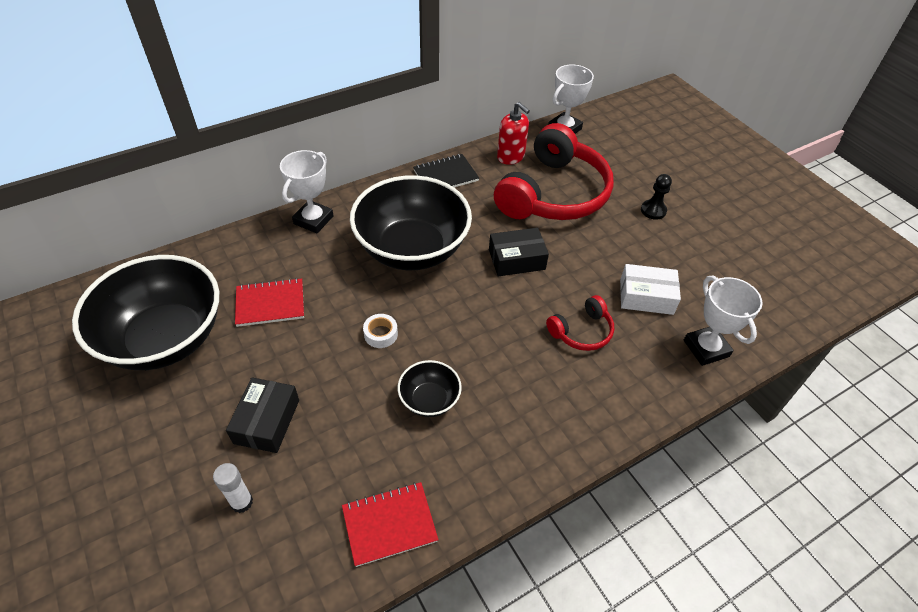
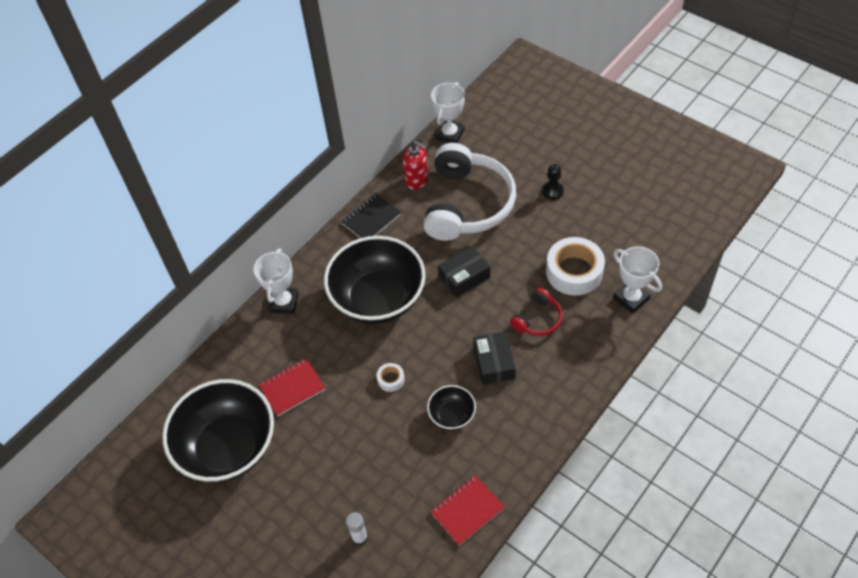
camera: 15 degrees left, 5 degrees up
black box [226,377,299,453] -> black box moved to [473,331,516,385]
red headphones [494,123,614,220] -> white headphones [423,143,516,241]
white box [620,264,681,315] -> white tape [546,237,605,296]

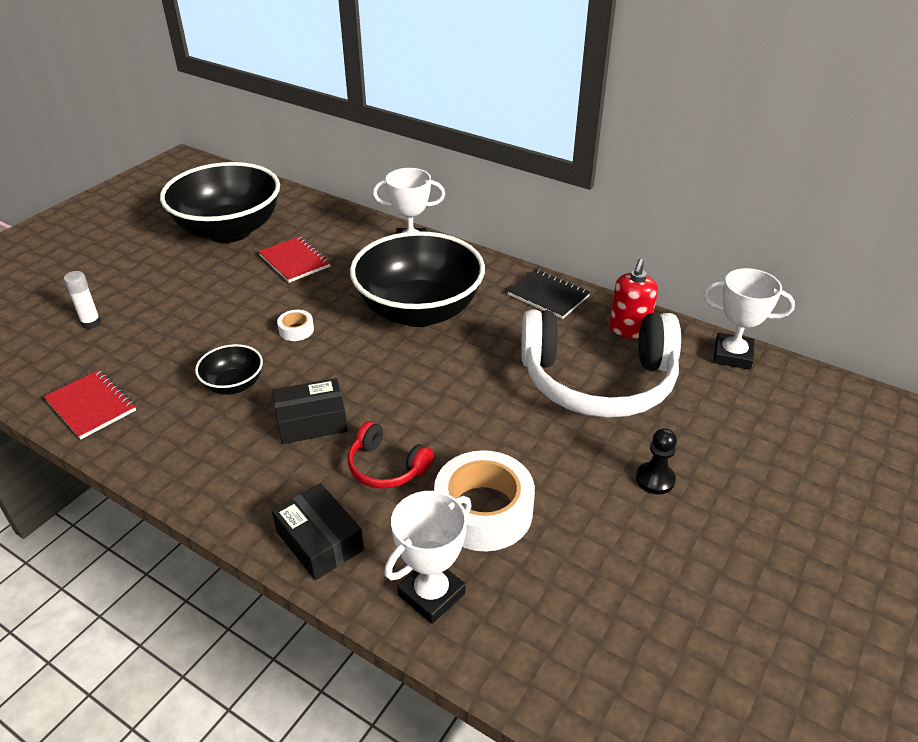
camera: 80 degrees right, 15 degrees down
black box [438,246,490,297] -> black box moved to [272,483,364,580]

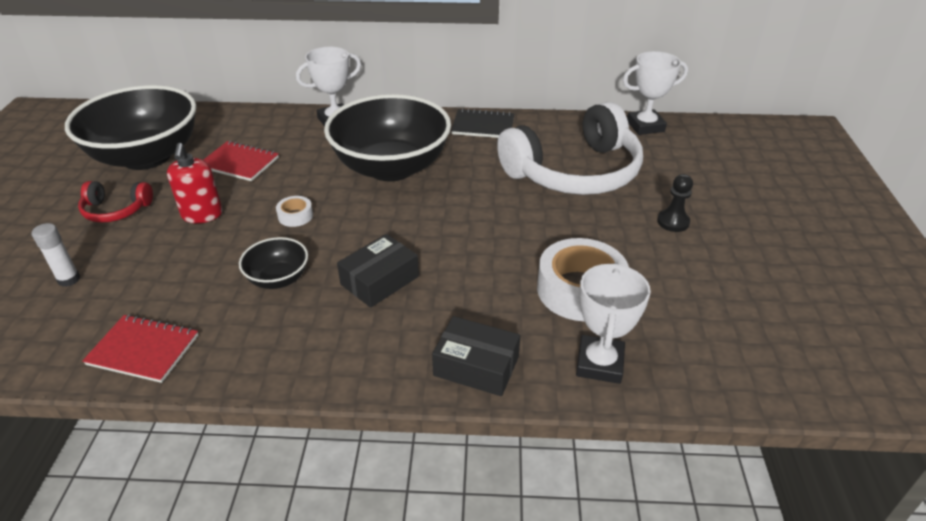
camera: 30 degrees left, 0 degrees up
red headphones [348,421,433,489] -> red headphones moved to [78,181,153,223]
red soap dispenser [609,259,658,339] -> red soap dispenser moved to [167,143,223,223]

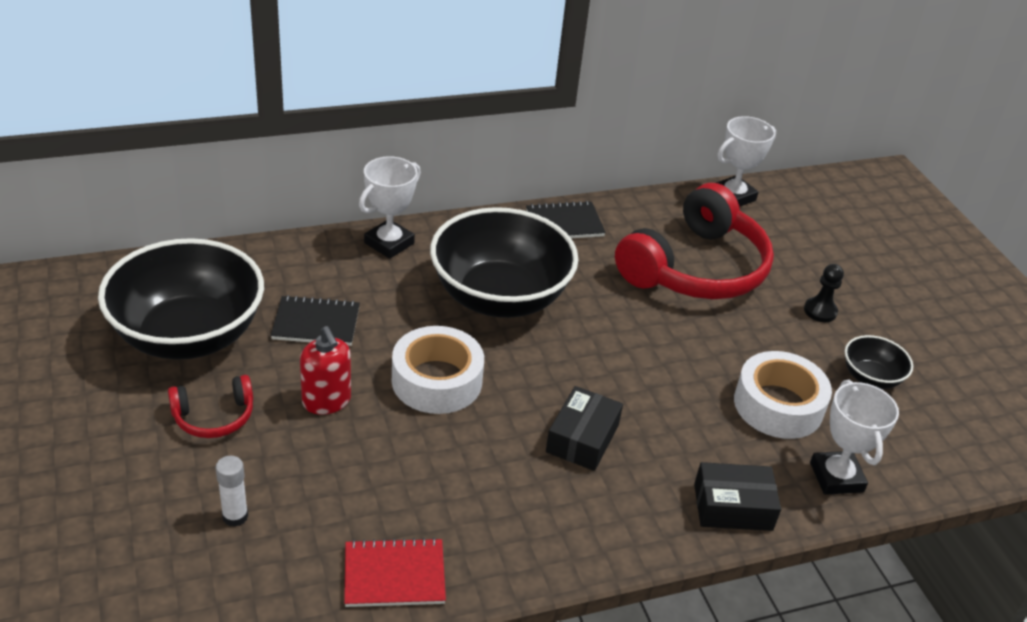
camera: 25 degrees left, 0 degrees up
red notebook [203,141,279,181] -> black notebook [271,295,360,346]
black bowl [239,237,308,289] -> black bowl moved to [845,335,913,389]
white tape [276,196,313,227] -> white tape [392,326,484,414], size x2.21
white headphones [497,102,643,195] -> red headphones [615,183,774,299]

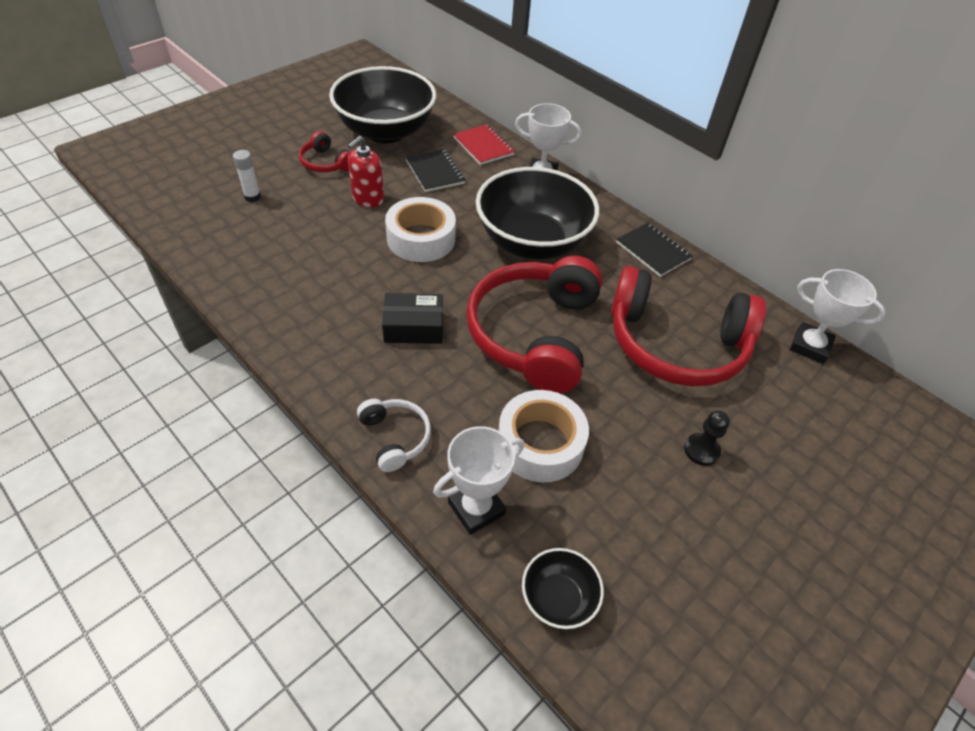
camera: 65 degrees right, 10 degrees up
red notebook [344,538,446,607] -> red notebook moved to [453,124,515,165]
black box [694,462,781,531] -> white headphones [357,399,431,472]
black bowl [845,335,913,389] -> black bowl moved to [522,548,604,629]
none -> red headphones [466,256,602,393]

